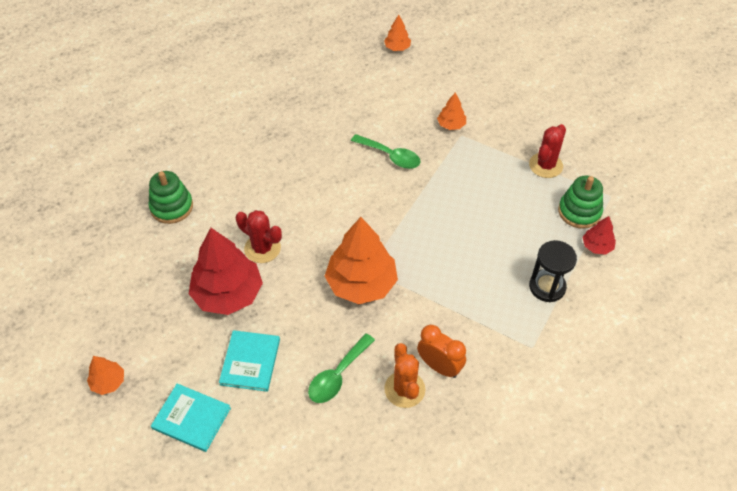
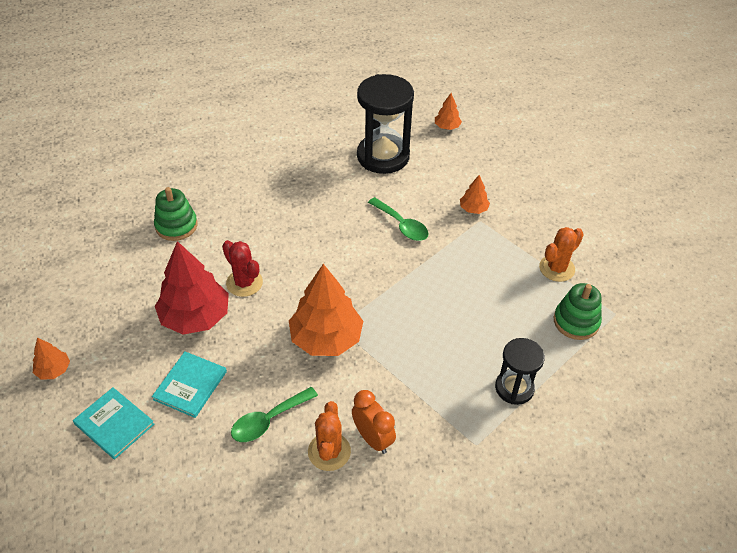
camera: 15 degrees right, 5 degrees down
red cactus [529,124,566,178] -> orange cactus [539,227,584,282]
red tree [582,216,616,255] -> none
none -> black hourglass [357,74,414,174]

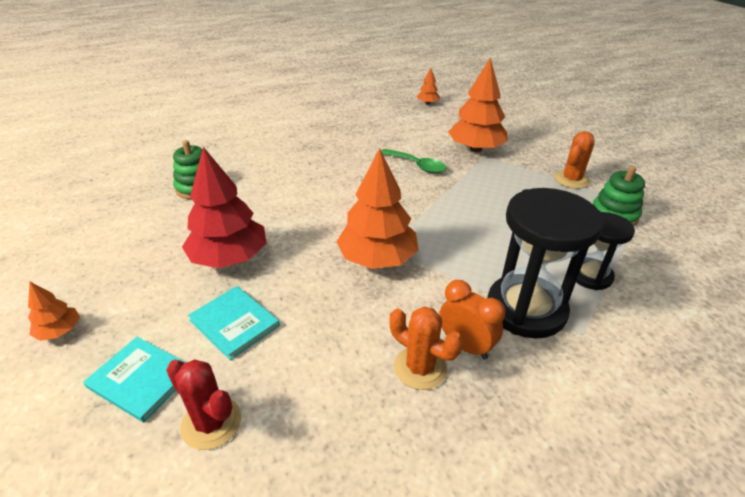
camera: 10 degrees left, 10 degrees down
turquoise book [152,351,227,418] -> turquoise book turned 60 degrees counterclockwise [188,286,280,360]
red cactus [222,240,263,297] -> red cactus moved to [166,359,241,450]
green spoon [231,387,318,442] -> none
orange cactus [308,401,351,471] -> orange cactus turned 45 degrees counterclockwise [390,307,464,390]
black hourglass [357,74,414,174] -> black hourglass moved to [487,188,604,339]
orange tree [460,175,490,214] -> orange tree [448,58,508,152], size x2.12

